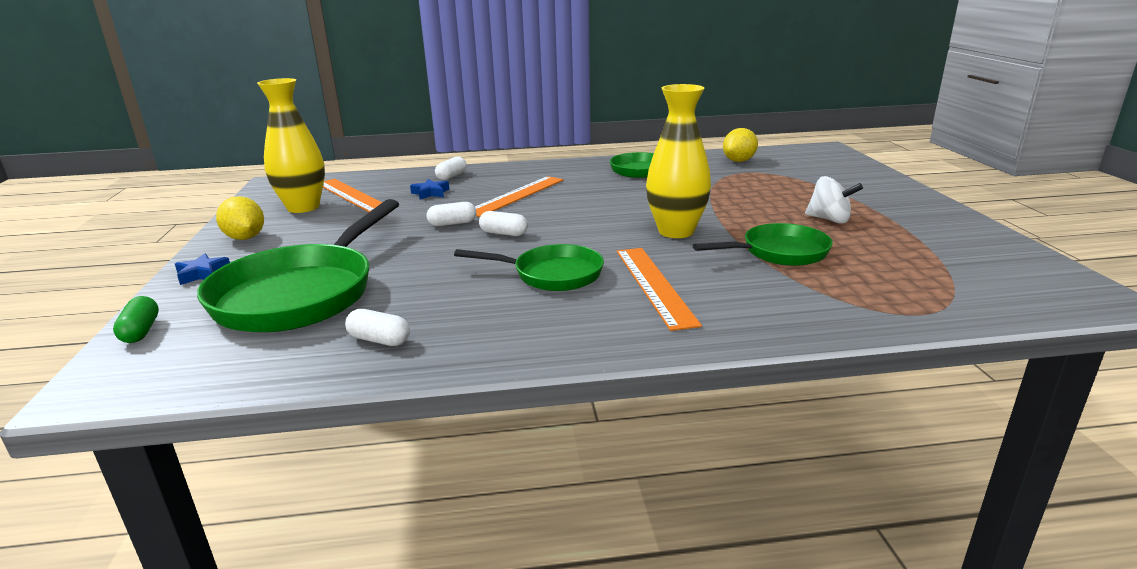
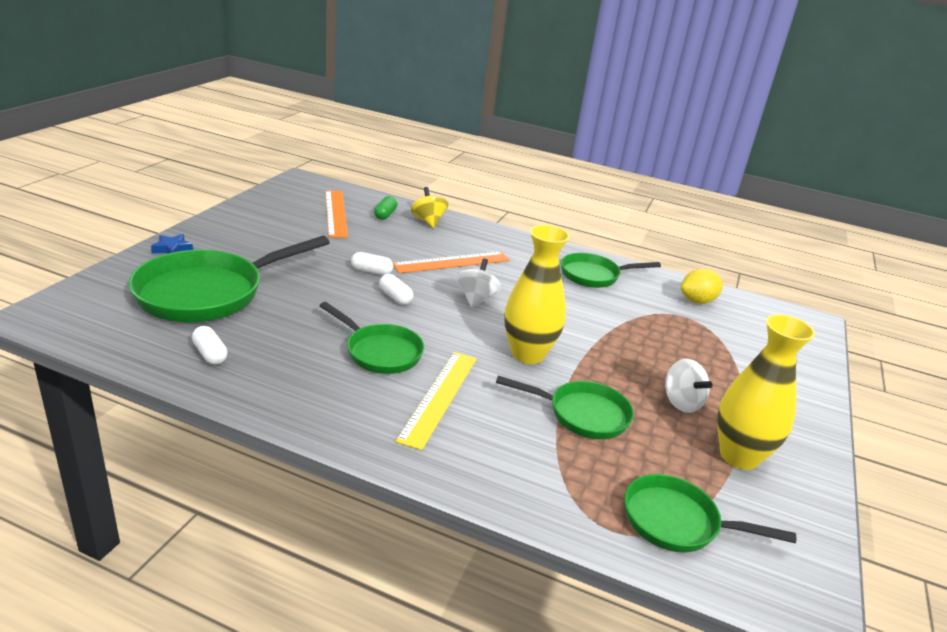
camera: 25 degrees right, 5 degrees up
green capsule [113,296,159,343] -> green capsule moved to [374,196,397,220]
yellow lemon [216,196,264,240] -> none
yellow vase [257,78,325,213] -> yellow vase moved to [717,314,815,470]
blue star [410,179,449,199] -> none
white capsule [435,156,467,180] -> yellow spinning top [411,187,448,228]
orange ruler [617,248,702,331] -> yellow ruler [395,352,477,450]
none -> white spinning top [457,258,501,308]
none -> green pan [624,474,796,552]

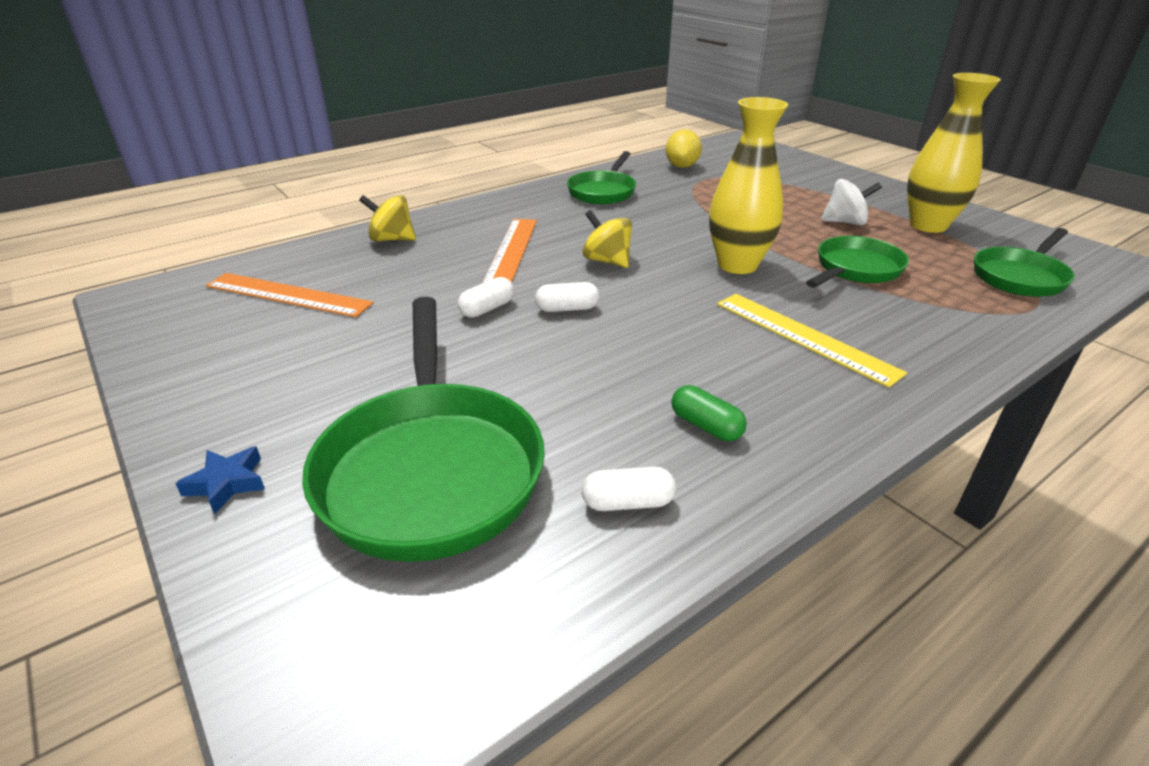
camera: 55 degrees left, 5 degrees up
green pan [319,302,424,374] -> none
green capsule [374,196,397,220] -> green capsule moved to [672,385,747,441]
white spinning top [457,258,501,308] -> yellow spinning top [583,210,632,268]

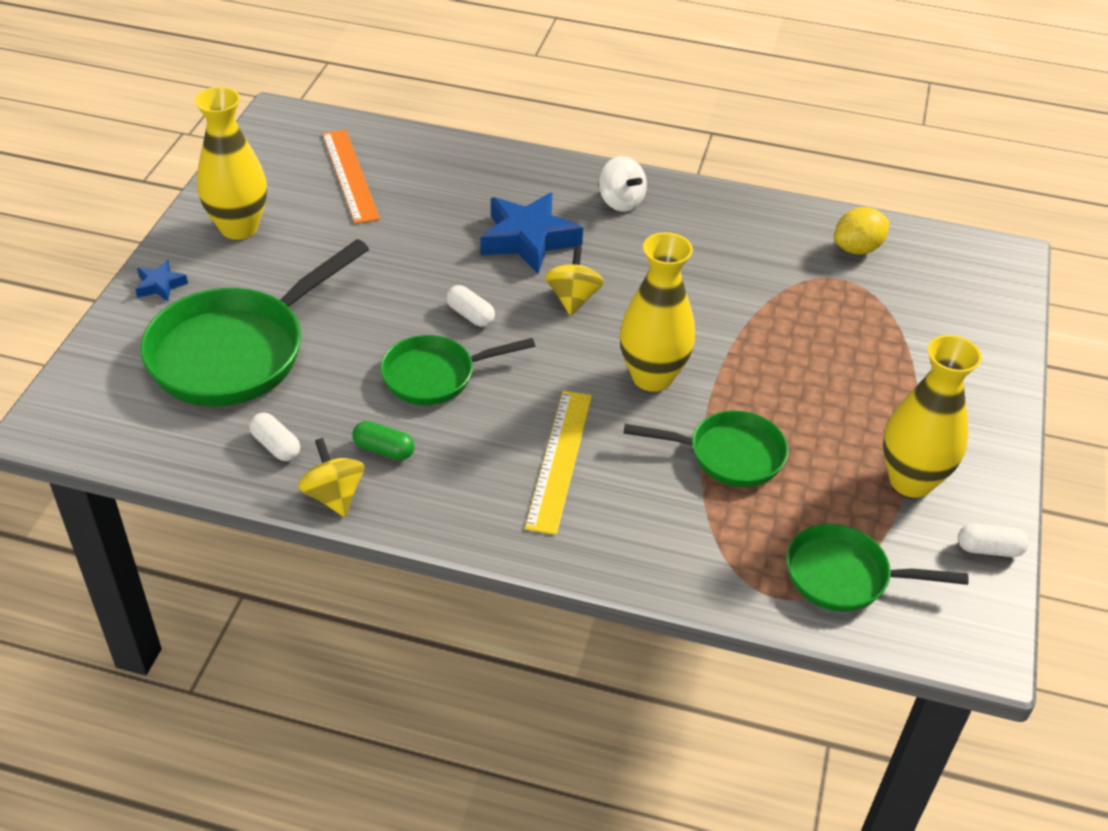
camera: 50 degrees right, 10 degrees up
yellow spinning top [359,195,416,241] -> yellow spinning top moved to [298,438,364,517]
white capsule [458,277,514,318] -> white capsule moved to [958,523,1029,557]
orange ruler [482,219,537,283] -> blue star [480,192,583,274]
green pan [567,151,636,204] -> green pan moved to [380,335,535,405]
green capsule [672,385,747,441] -> green capsule turned 75 degrees counterclockwise [352,421,414,460]
white spinning top [821,179,882,225] -> white spinning top moved to [599,156,647,212]
none -> yellow vase [195,87,267,240]

